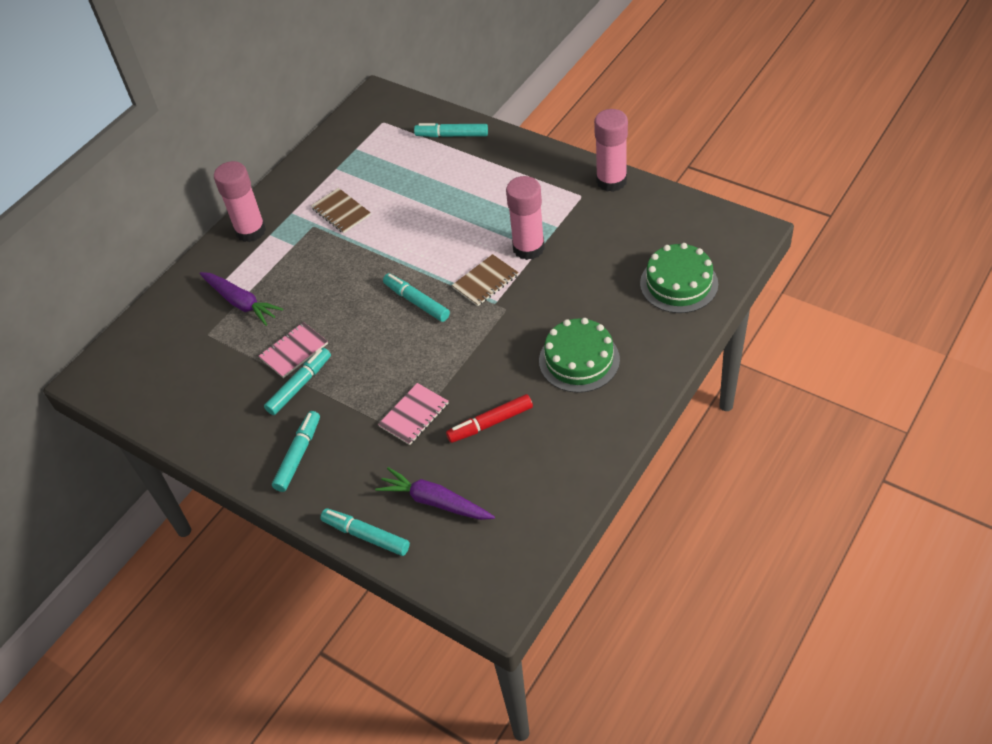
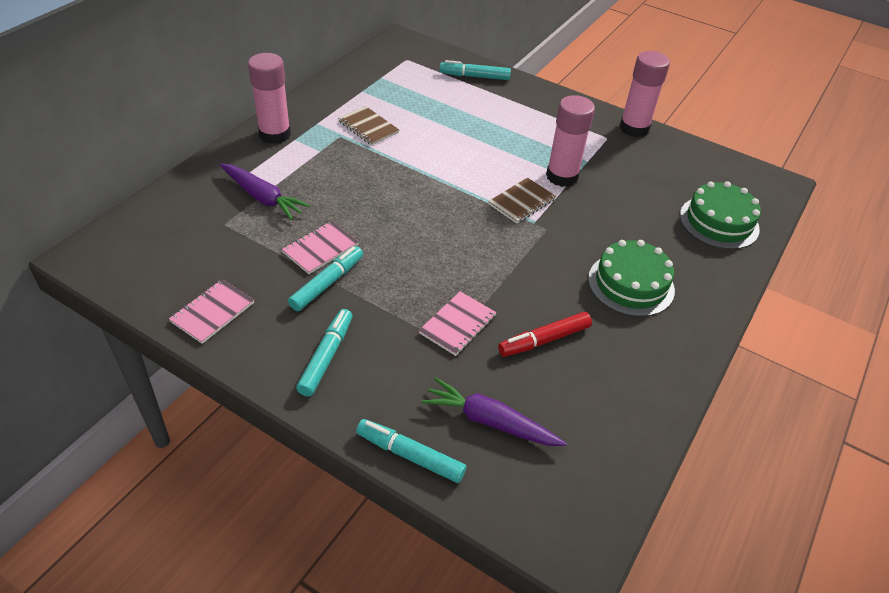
camera: 10 degrees left, 5 degrees down
turquoise marker [383,273,450,322] -> none
none -> pink notebook [169,279,254,344]

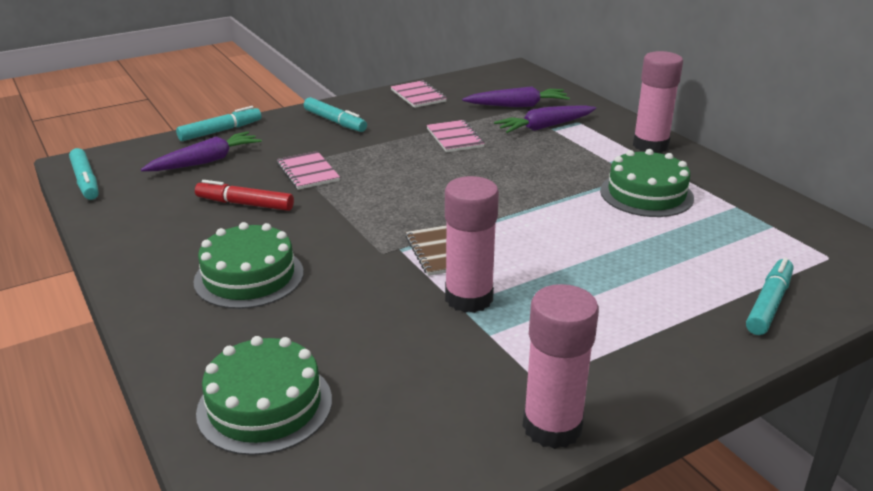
camera: 120 degrees right, 15 degrees down
turquoise marker [288,246,363,311] -> turquoise marker moved to [69,148,99,200]
brown notebook [338,106,399,146] -> green cake [600,149,694,217]
red marker [498,312,592,357] -> red marker turned 75 degrees counterclockwise [195,180,294,211]
none -> purple carrot [462,86,570,107]

